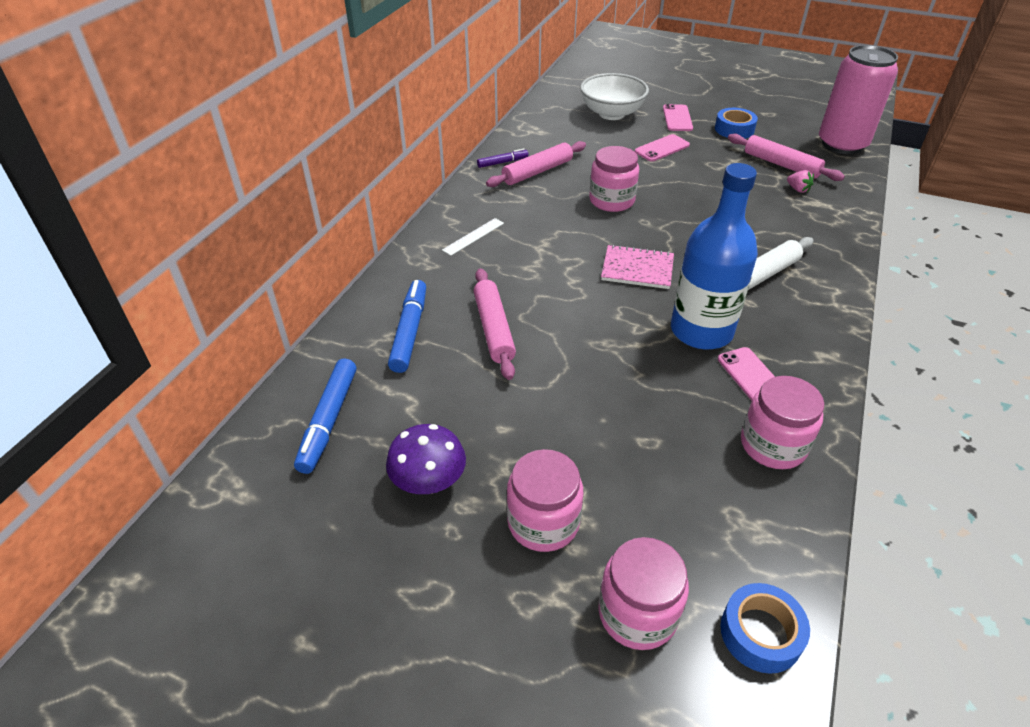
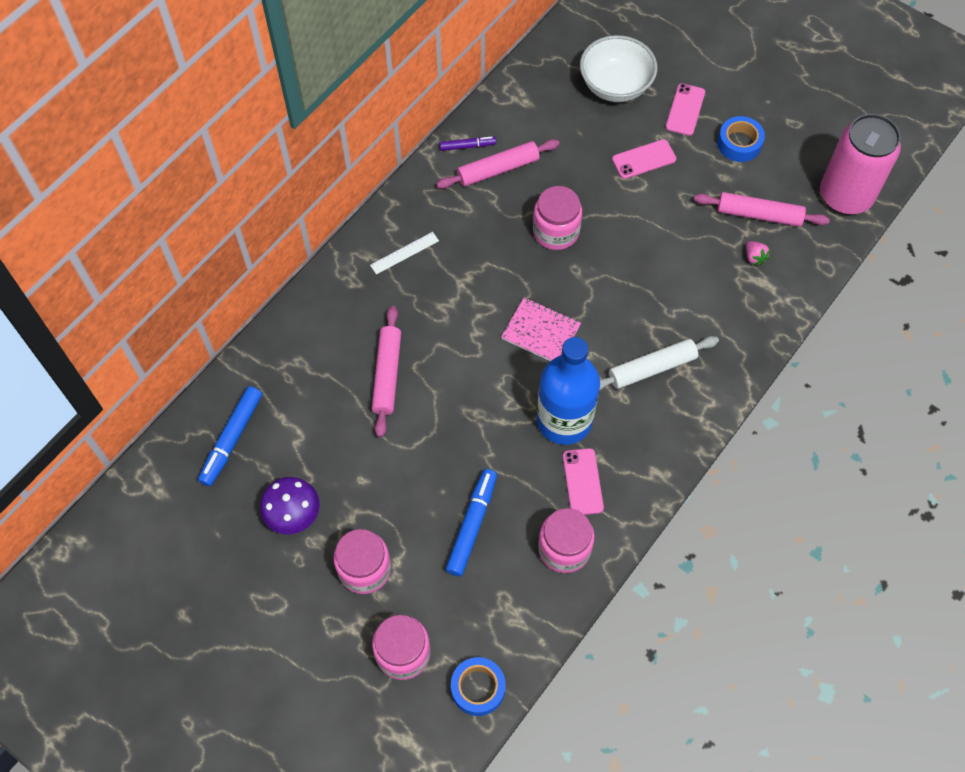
camera: 15 degrees right, 20 degrees up
blue marker [388,280,426,373] -> blue marker moved to [446,469,497,576]
pink rolling pin [728,133,845,181] -> pink rolling pin turned 45 degrees counterclockwise [694,192,830,227]

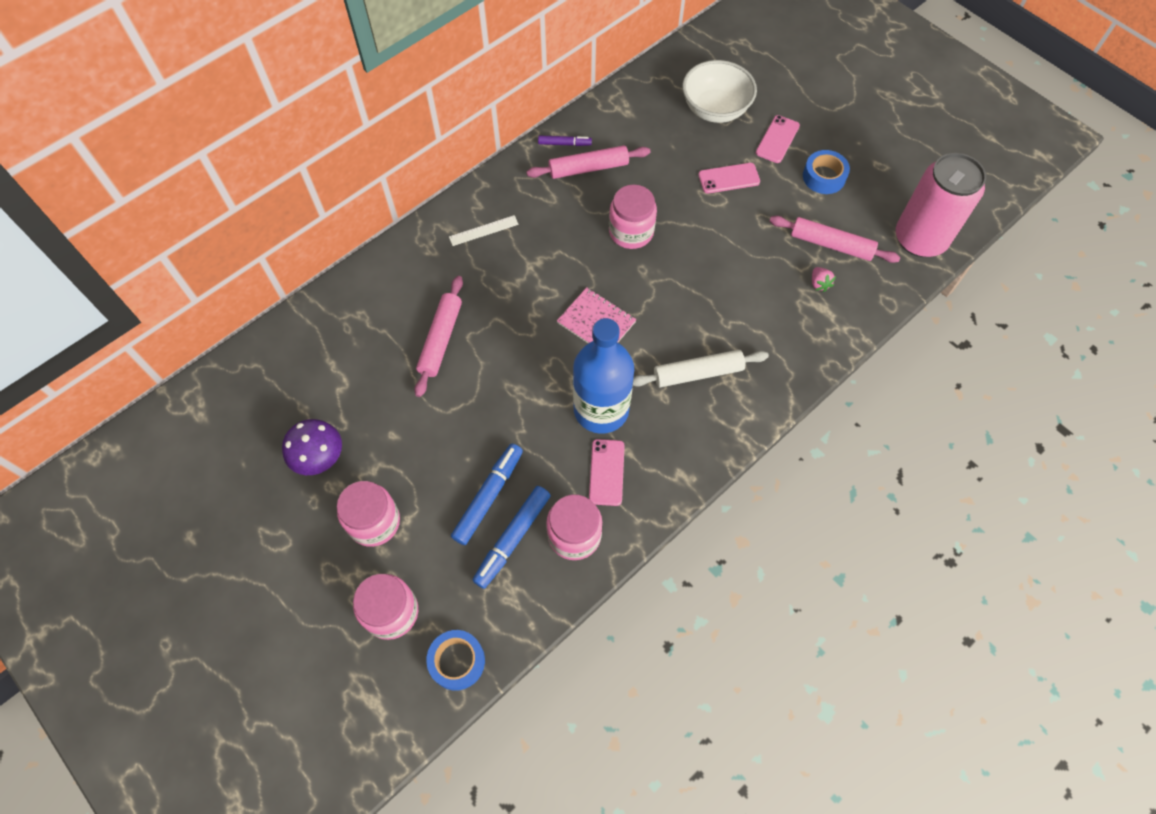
camera: 10 degrees right, 0 degrees up
blue marker [198,386,262,486] -> blue marker moved to [472,486,551,589]

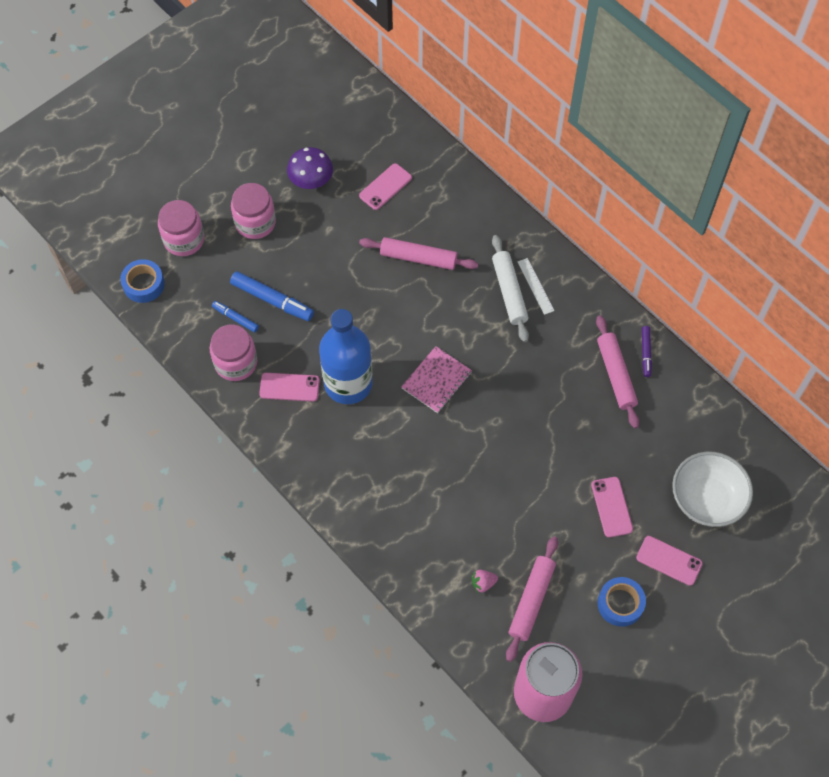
camera: 90 degrees right, 0 degrees up
blue marker [472,486,551,589] -> blue marker [212,301,259,332], size x0.58
pink jar [609,184,657,249] -> none
white rolling pin [633,350,769,388] -> white rolling pin moved to [492,235,529,342]
none -> pink phone [359,163,412,210]

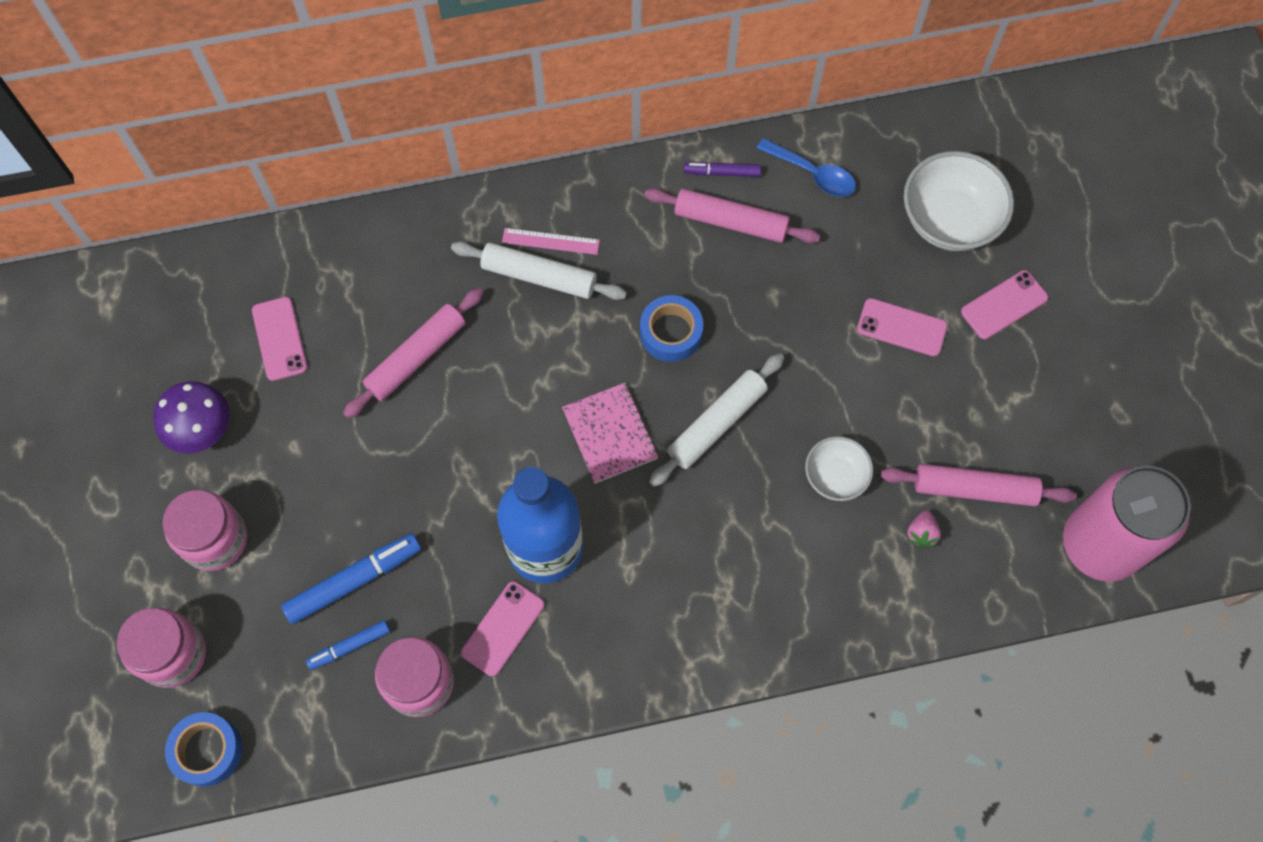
camera: 60 degrees left, 5 degrees up
pink rolling pin [506,537,558,662] -> pink rolling pin turned 45 degrees counterclockwise [880,464,1077,506]
white ruler [517,258,555,315] -> pink ruler [502,228,600,255]
blue tape [597,577,646,627] -> blue tape moved to [640,295,703,362]
purple marker [642,326,652,377] -> purple marker turned 150 degrees clockwise [684,162,761,177]
none -> white rolling pin [649,353,784,487]
none -> blue spoon [756,138,856,197]
none -> white bowl [805,436,873,501]

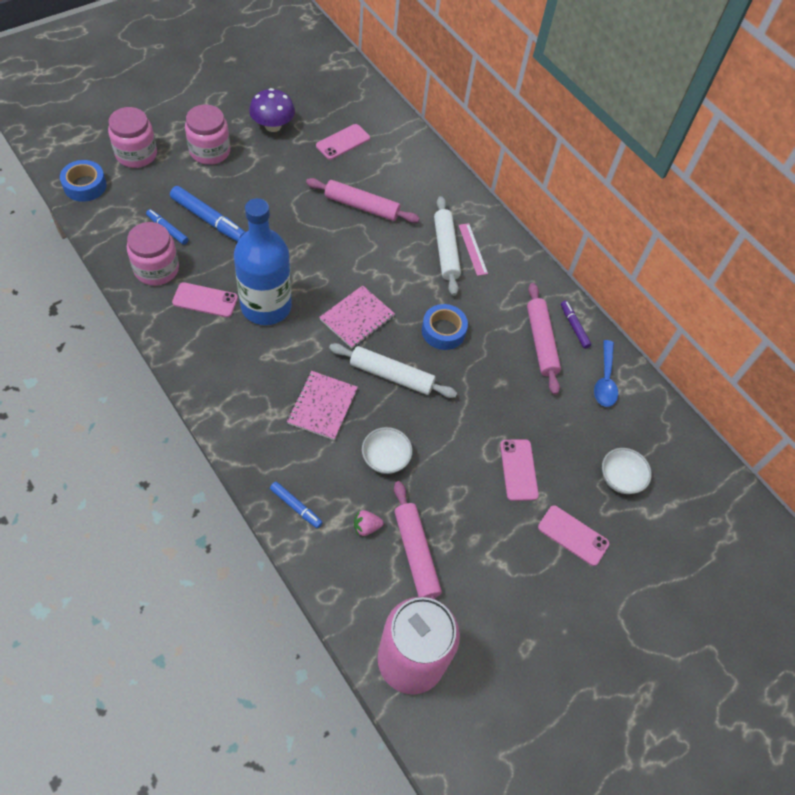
camera: 60 degrees right, 10 degrees down
white bowl [904,151,1014,251] -> white bowl [602,448,652,494], size x0.58
none -> blue marker [270,482,323,528]
none -> pink notebook [287,371,358,440]

